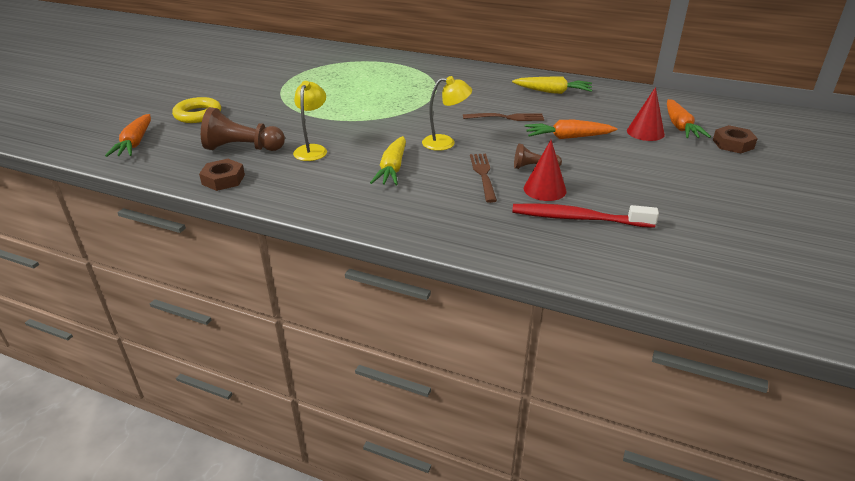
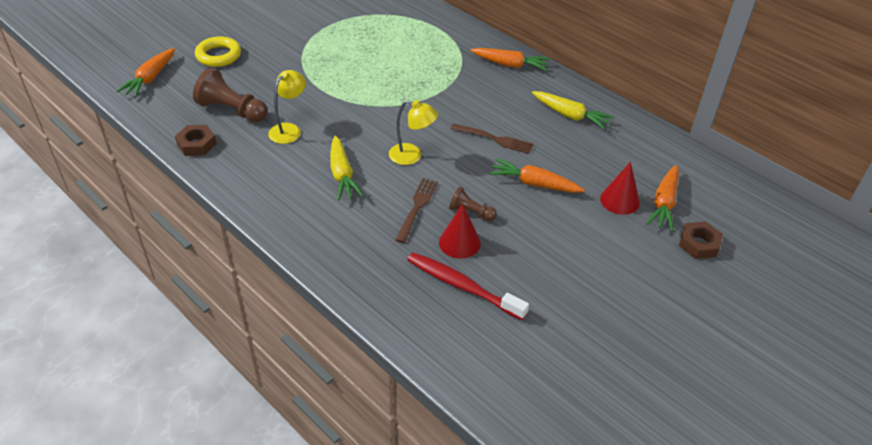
camera: 20 degrees right, 10 degrees up
yellow carrot [370,136,406,186] -> yellow carrot turned 45 degrees counterclockwise [330,135,364,201]
none -> orange carrot [470,48,550,71]

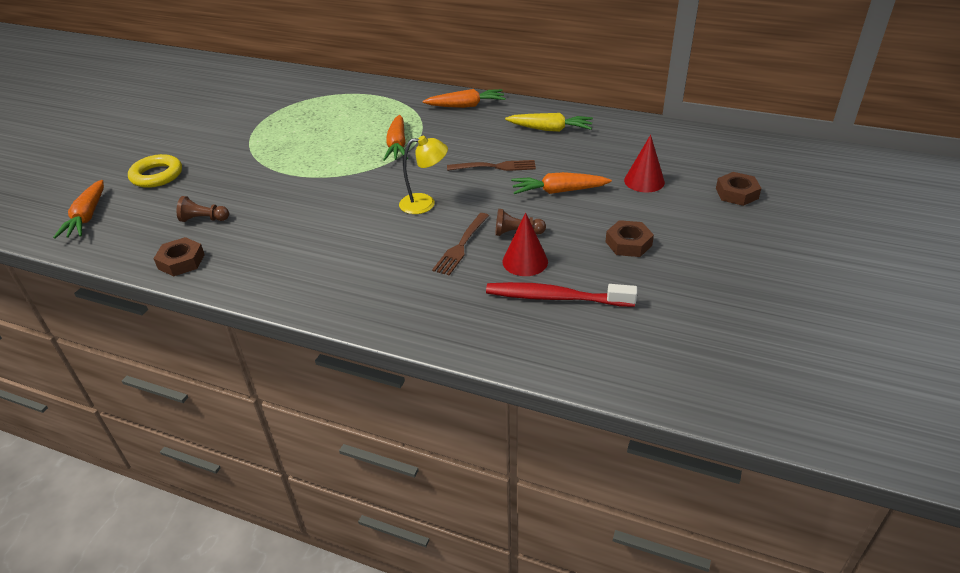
camera: 20 degrees left, 5 degrees down
brown pawn [193,68,268,122] -> brown pawn [177,196,229,222], size x0.57
yellow lamp [268,70,306,144] -> none
yellow carrot [330,135,364,201] -> none
brown fork [395,178,438,243] -> brown fork turned 150 degrees counterclockwise [432,213,489,275]
orange carrot [646,165,679,231] -> orange carrot moved to [383,115,408,161]
none -> brown nut [605,220,654,257]

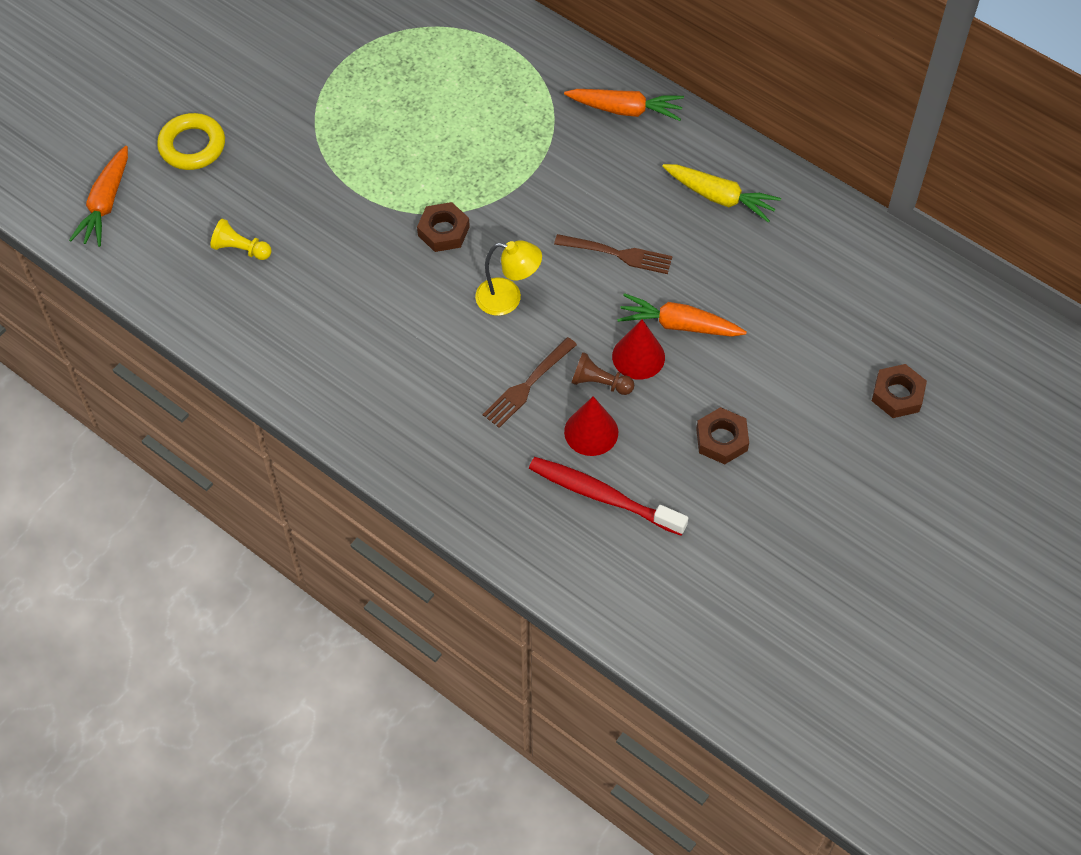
camera: 15 degrees right, 20 degrees up
brown nut [153,237,205,277] -> brown nut moved to [417,202,470,252]
brown pawn [177,196,229,222] -> yellow pawn [210,219,272,260]
orange carrot [383,115,408,161] -> none
red cone [624,135,665,193] -> red cone moved to [612,319,665,380]

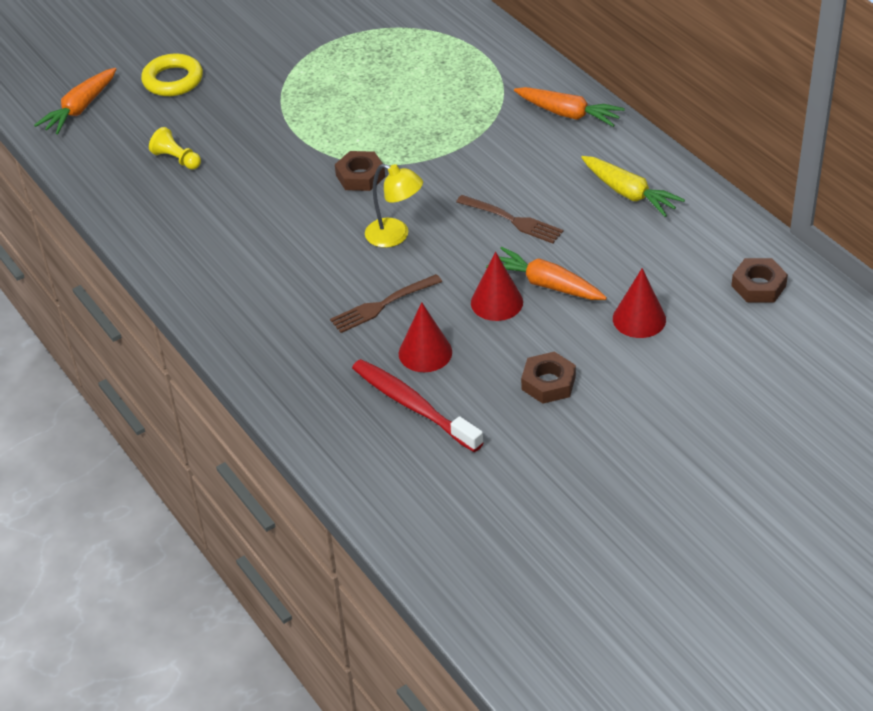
camera: 20 degrees right, 15 degrees down
brown pawn [571,352,634,395] -> none
brown nut [872,364,927,418] -> brown nut moved to [731,258,788,302]
none -> red cone [613,268,666,338]

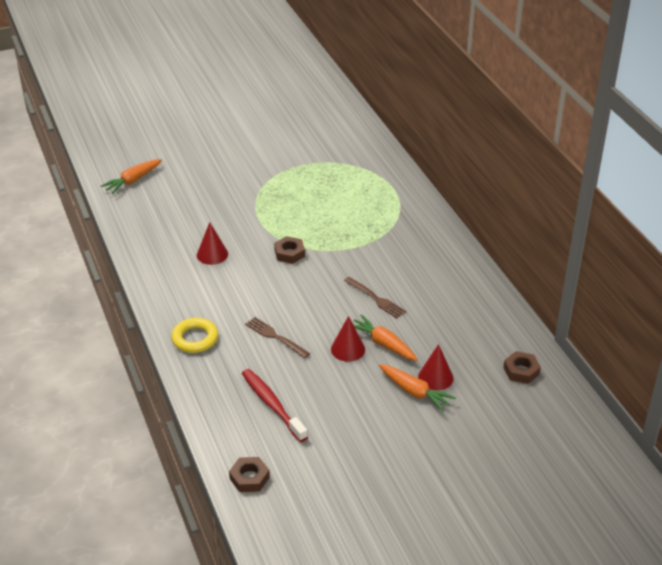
camera: 10 degrees right, 5 degrees down
yellow ring [141,54,203,96] -> yellow ring moved to [171,318,218,353]
yellow pawn [149,127,201,170] -> none
brown fork [330,274,442,333] -> brown fork turned 60 degrees clockwise [245,317,310,358]
yellow lamp [365,164,423,248] -> none
red cone [399,302,452,372] -> red cone moved to [197,222,228,265]
orange carrot [514,87,625,127] -> orange carrot moved to [379,364,456,412]
brown nut [521,352,576,404] -> brown nut moved to [229,457,270,492]
yellow carrot [581,156,685,217] -> none

